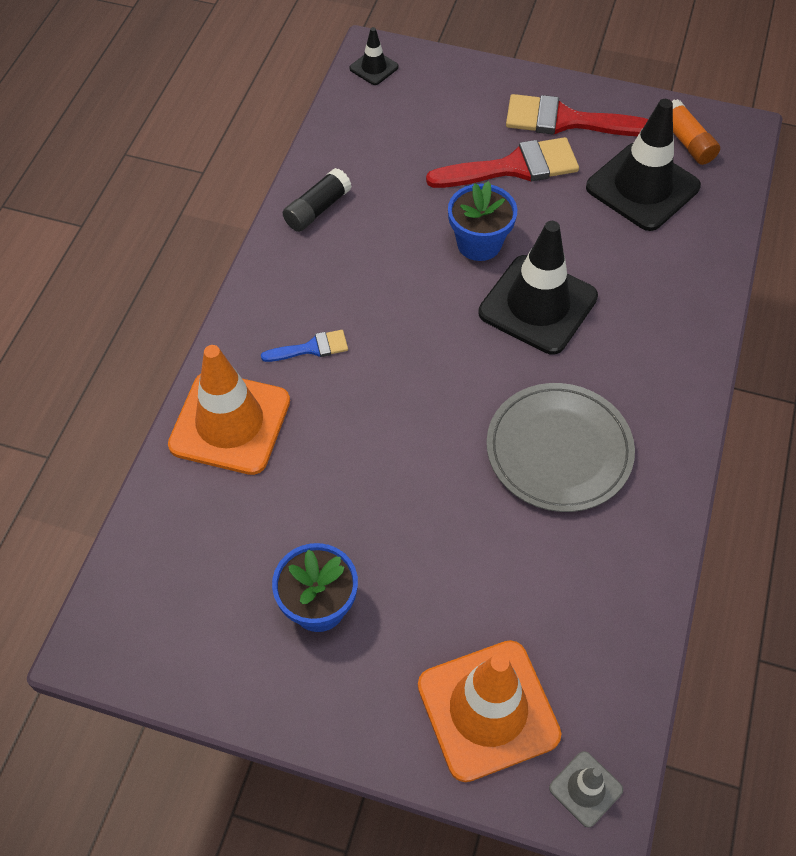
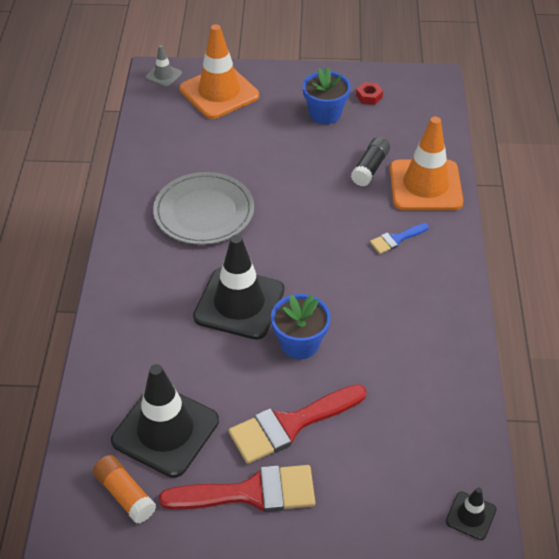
camera: 165 degrees right, 10 degrees down
black glue stick [283,168,352,232] -> black glue stick moved to [351,137,390,186]
none -> red nut [356,82,383,105]

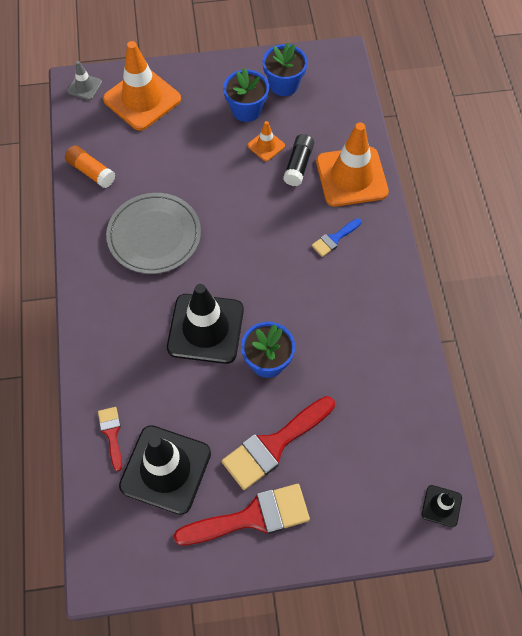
camera: 10 degrees left, 15 degrees up
orange glue stick [93,455,156,524] -> orange glue stick moved to [65,145,115,188]
red nut [356,82,383,105] -> blue flower pot [262,43,308,96]
none -> red brush [98,407,122,471]
none -> orange traffic cone [248,121,285,161]

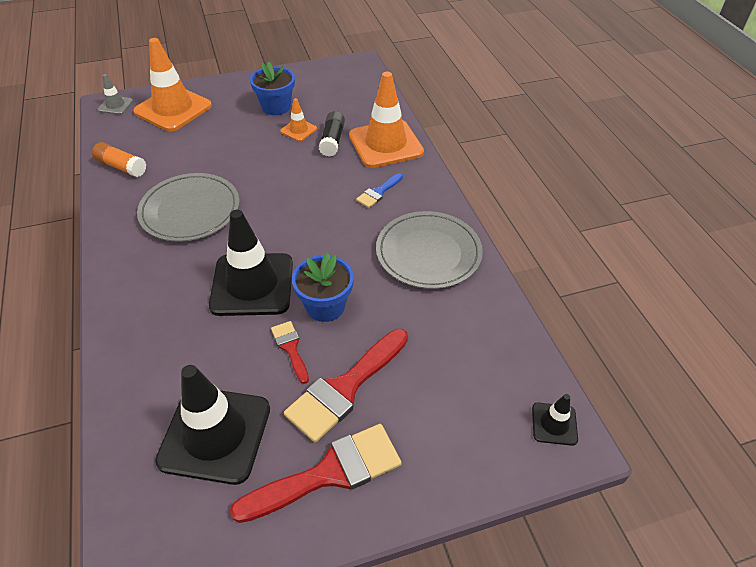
camera: 10 degrees left, 15 degrees down
red brush [98,407,122,471] -> red brush moved to [271,321,309,384]
blue flower pot [262,43,308,96] -> none
none -> grey plate [376,211,483,289]

